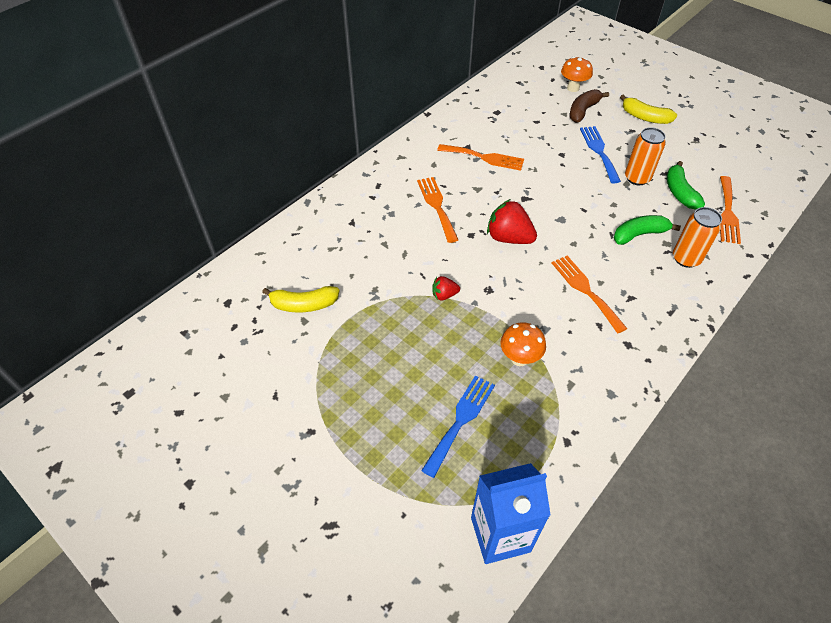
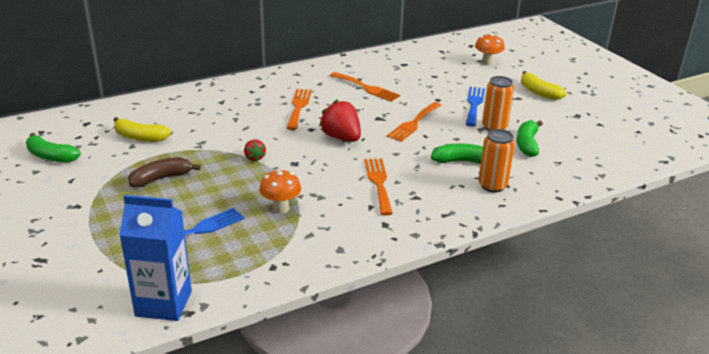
camera: 20 degrees right, 20 degrees down
red strawberry [432,276,460,301] -> red strawberry turned 120 degrees counterclockwise [244,140,266,161]
brown banana [569,89,609,123] -> brown banana moved to [128,157,201,188]
orange fork [720,176,741,244] -> orange fork moved to [387,102,442,142]
none -> green banana [26,133,81,163]

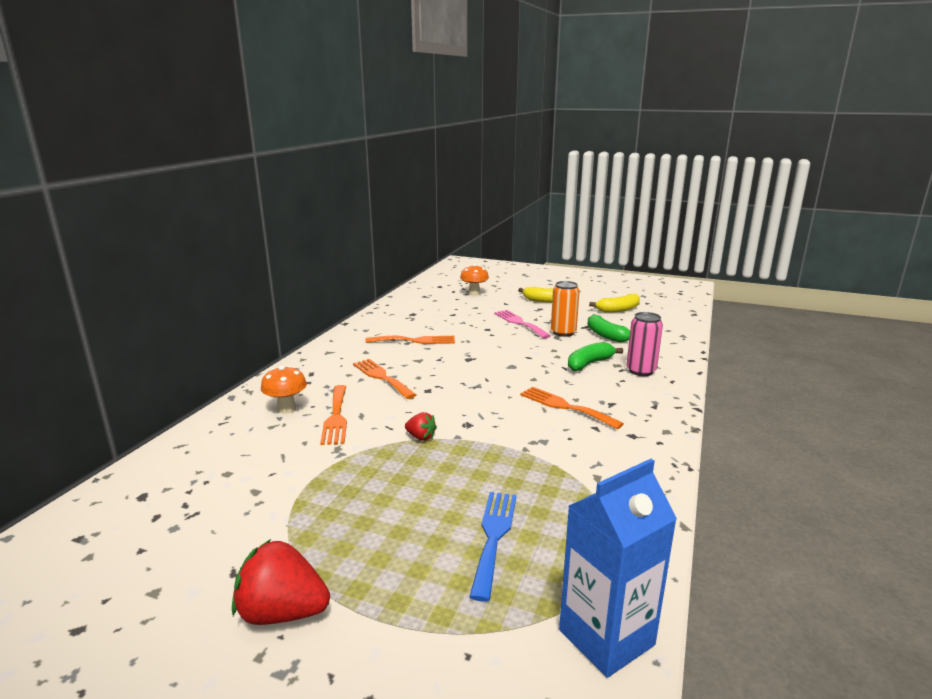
camera: 40 degrees left, 10 degrees down
green banana [26,133,81,163] -> none
yellow banana [114,117,171,142] -> yellow banana moved to [589,294,640,313]
brown banana [128,157,201,188] -> none
orange mushroom [259,169,301,214] -> orange mushroom moved to [261,366,307,414]
red strawberry [319,99,361,142] -> red strawberry moved to [232,539,330,625]
orange fork [387,102,442,142] -> orange fork moved to [320,385,347,445]
blue fork [466,87,485,126] -> pink fork [494,310,551,338]
orange can [478,129,515,193] -> pink can [627,312,663,376]

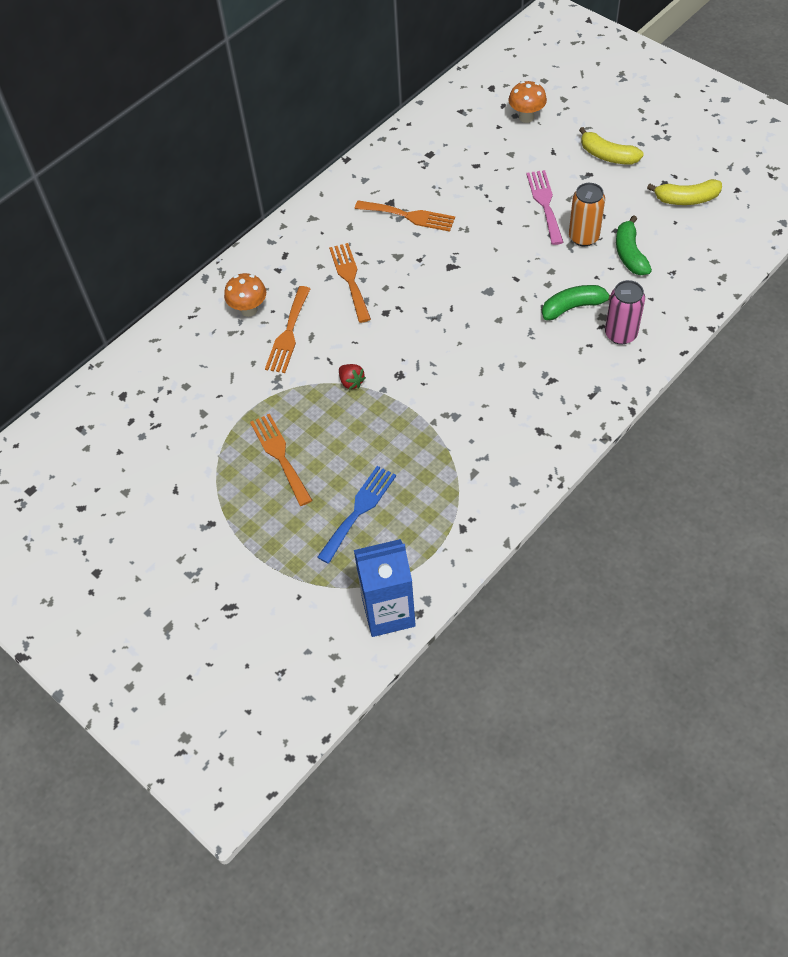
camera: 25 degrees right, 35 degrees up
red strawberry [232,539,330,625] -> none
orange fork [520,387,624,429] -> orange fork moved to [250,414,312,506]

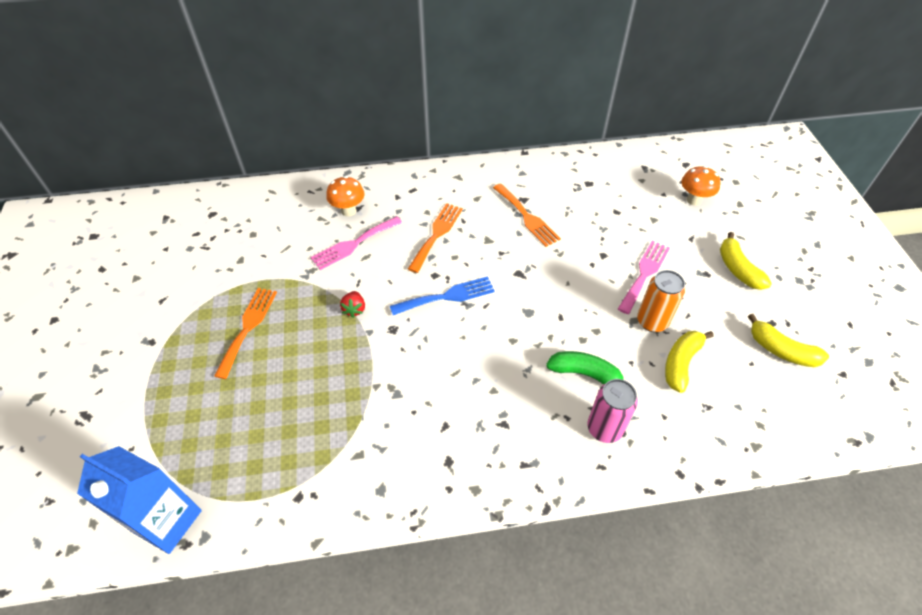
camera: 35 degrees right, 5 degrees down
orange fork [265,286,310,373] -> pink fork [311,216,402,270]
blue fork [317,466,396,564] -> blue fork moved to [390,276,495,315]
green banana [616,215,652,275] -> yellow banana [665,331,714,393]

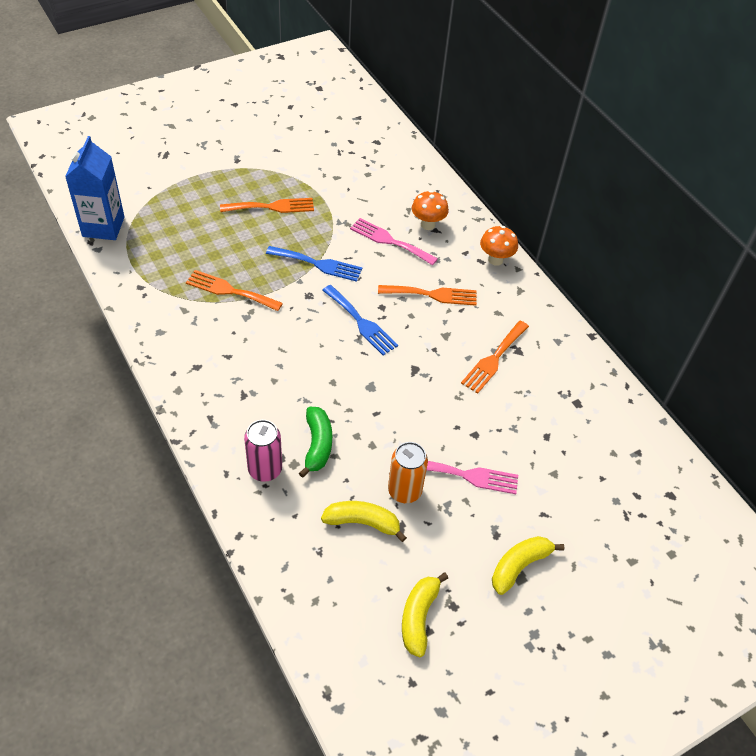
camera: 65 degrees right, 0 degrees up
red strawberry [340,291,365,318] -> blue fork [266,246,362,282]
orange mushroom [682,166,720,206] -> orange mushroom moved to [480,226,518,266]
none -> orange fork [186,270,283,311]

